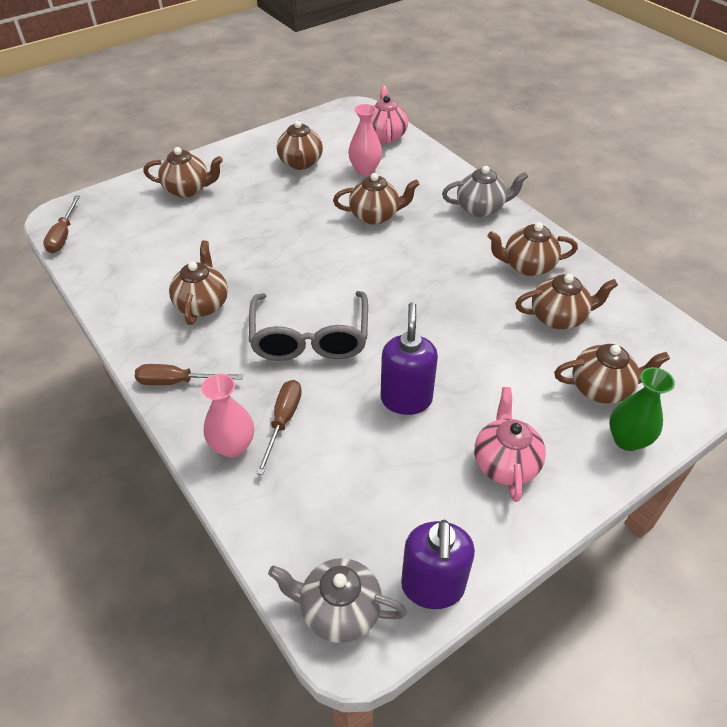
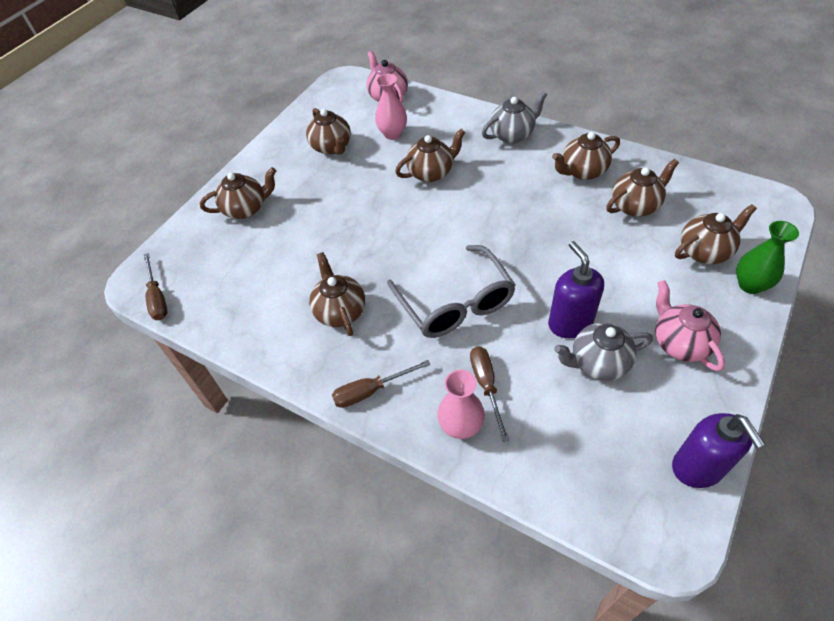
camera: 20 degrees left, 5 degrees up
grey teapot [268,558,407,643] -> grey teapot moved to [554,322,653,381]

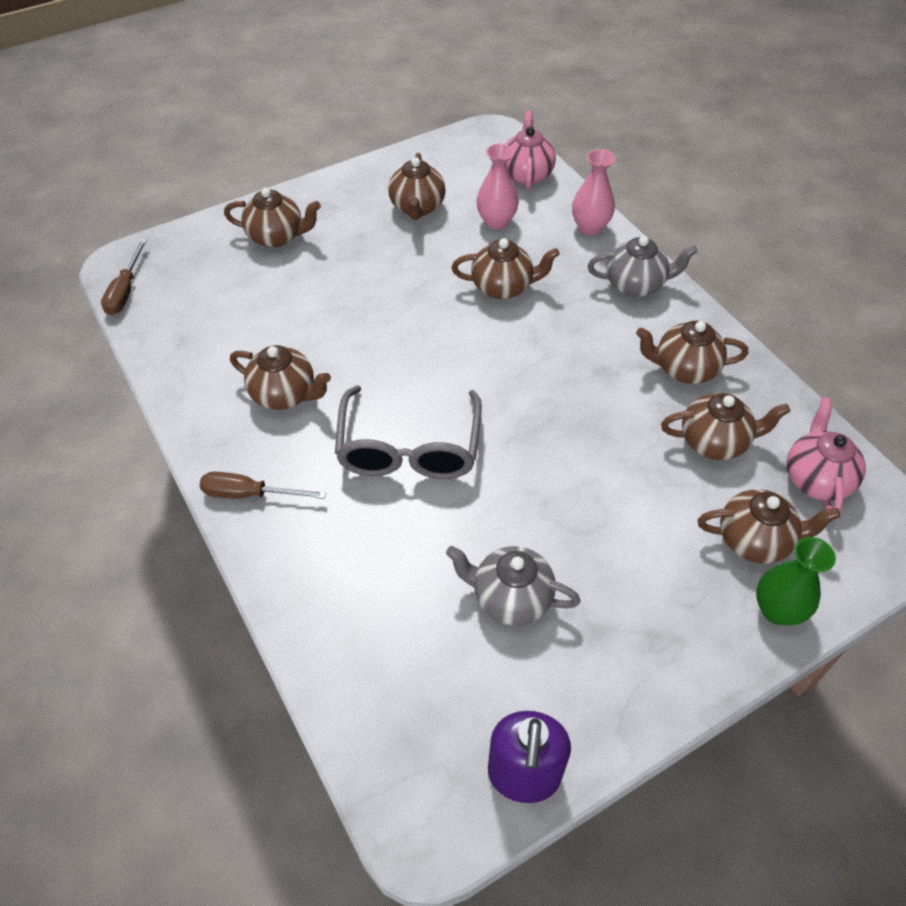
camera: 25 degrees right, 0 degrees up
brown teapot [309,252,365,336] -> brown teapot turned 105 degrees clockwise [230,345,331,410]
pink vase [438,370,485,439] -> pink vase moved to [572,149,615,235]
brown screwdriver [470,346,509,442] -> none
purple soap dispenser [548,241,604,338] -> none
pink teapot [655,280,725,371] -> pink teapot moved to [787,398,866,512]

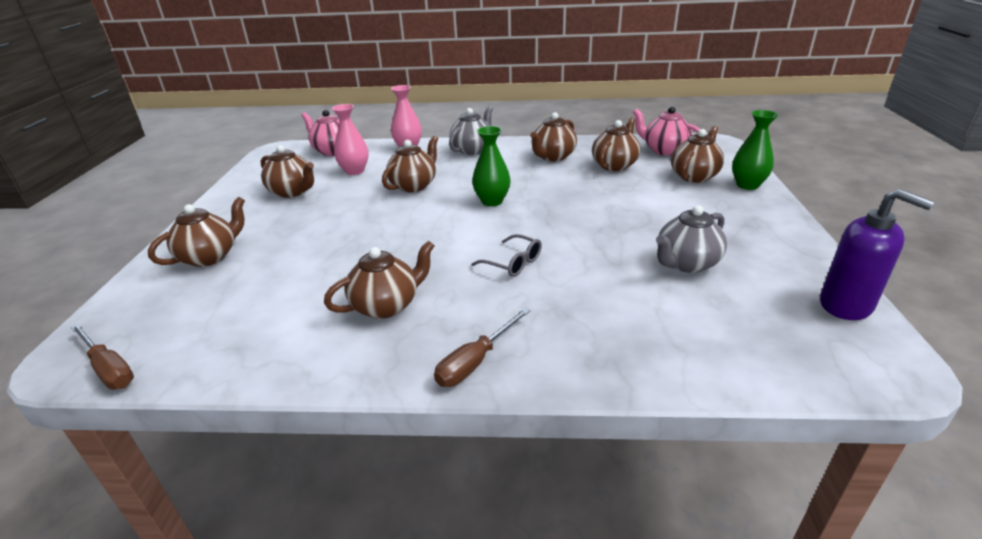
camera: 55 degrees left, 20 degrees down
grey glasses [335,386,482,479] -> grey glasses [471,234,542,277], size x0.49
none -> green vase [472,126,511,206]

